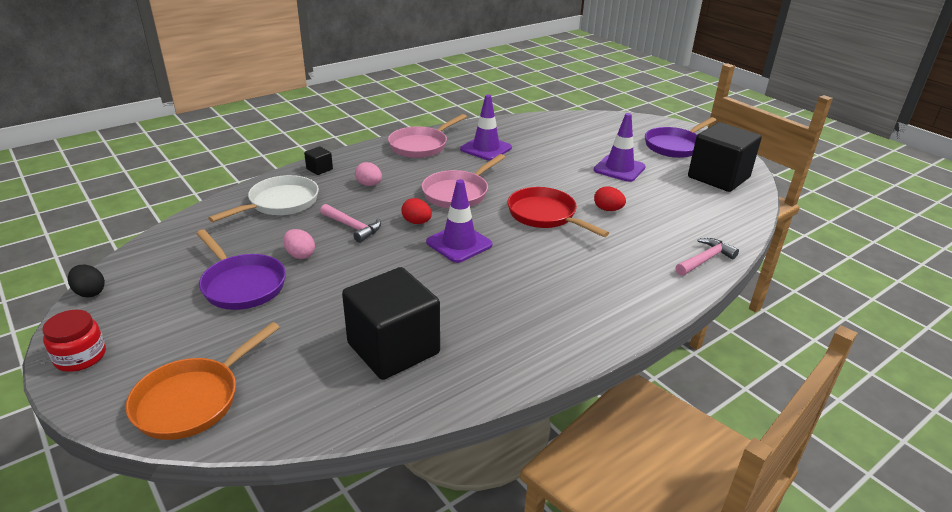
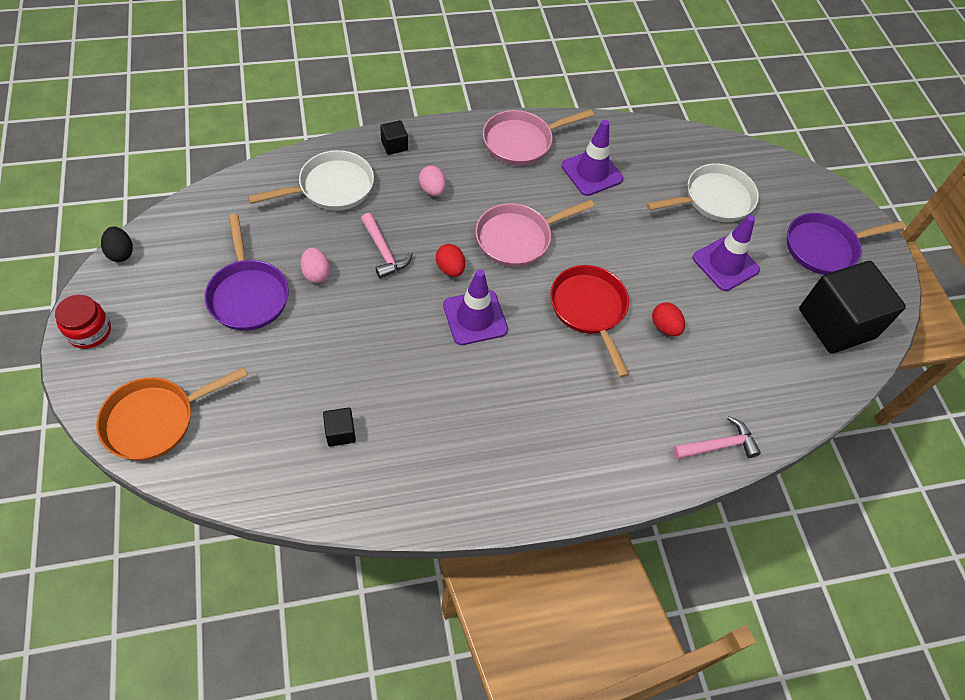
camera: 20 degrees right, 25 degrees up
black cube [342,267,440,380] -> black cube [323,407,356,447], size x0.41
none -> white pan [646,163,759,222]

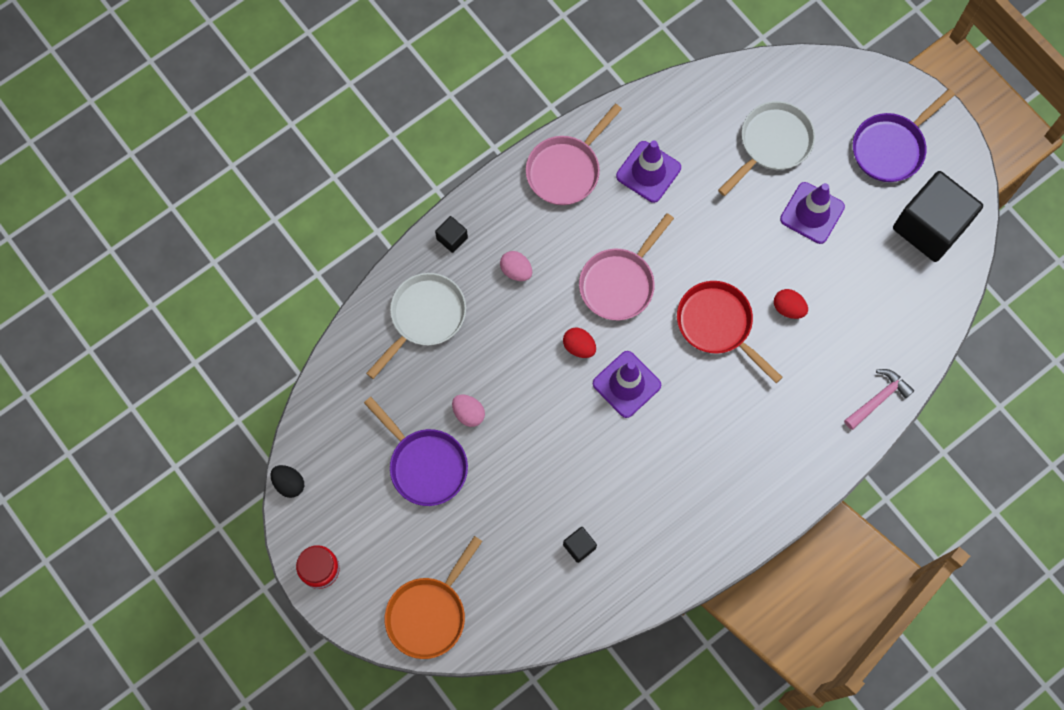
camera: 20 degrees left, 15 degrees up
pink hammer [361,213,413,279] -> none

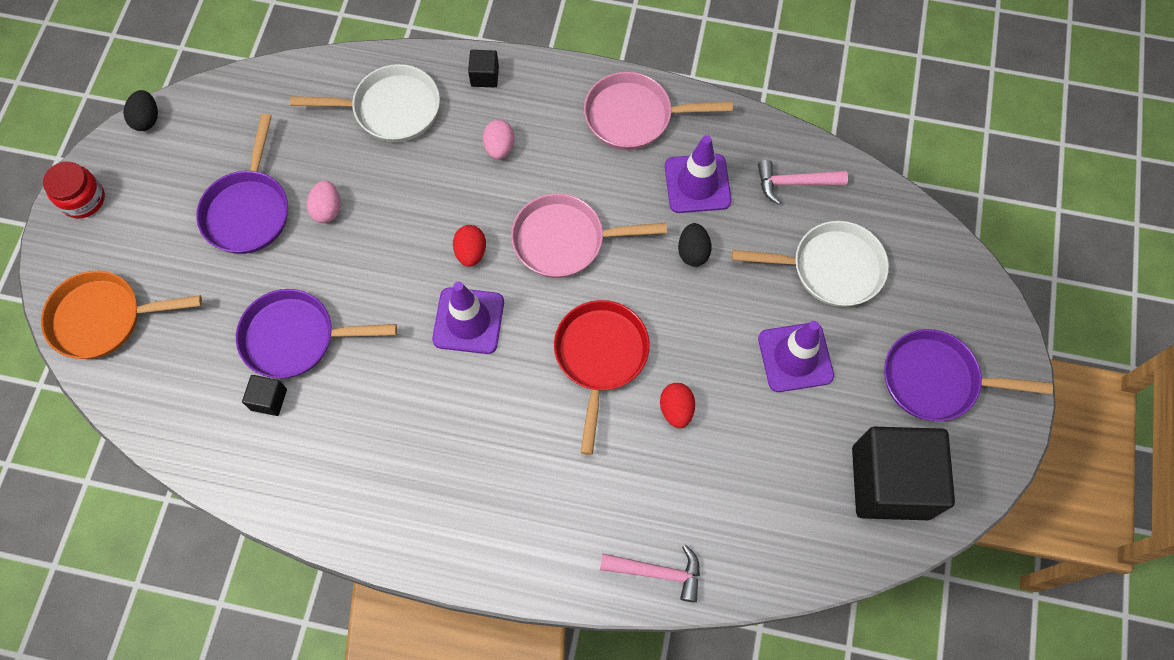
camera: 50 degrees right, 5 degrees down
none -> purple pan [236,289,397,378]
none -> black egg [678,223,712,267]
none -> pink hammer [758,160,848,205]

